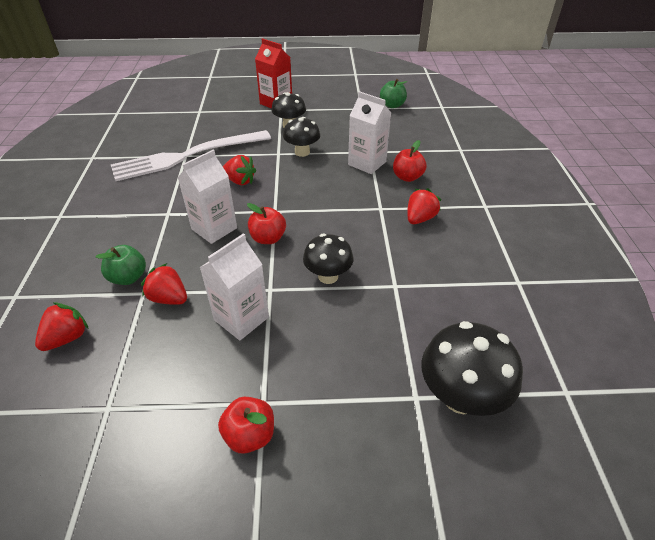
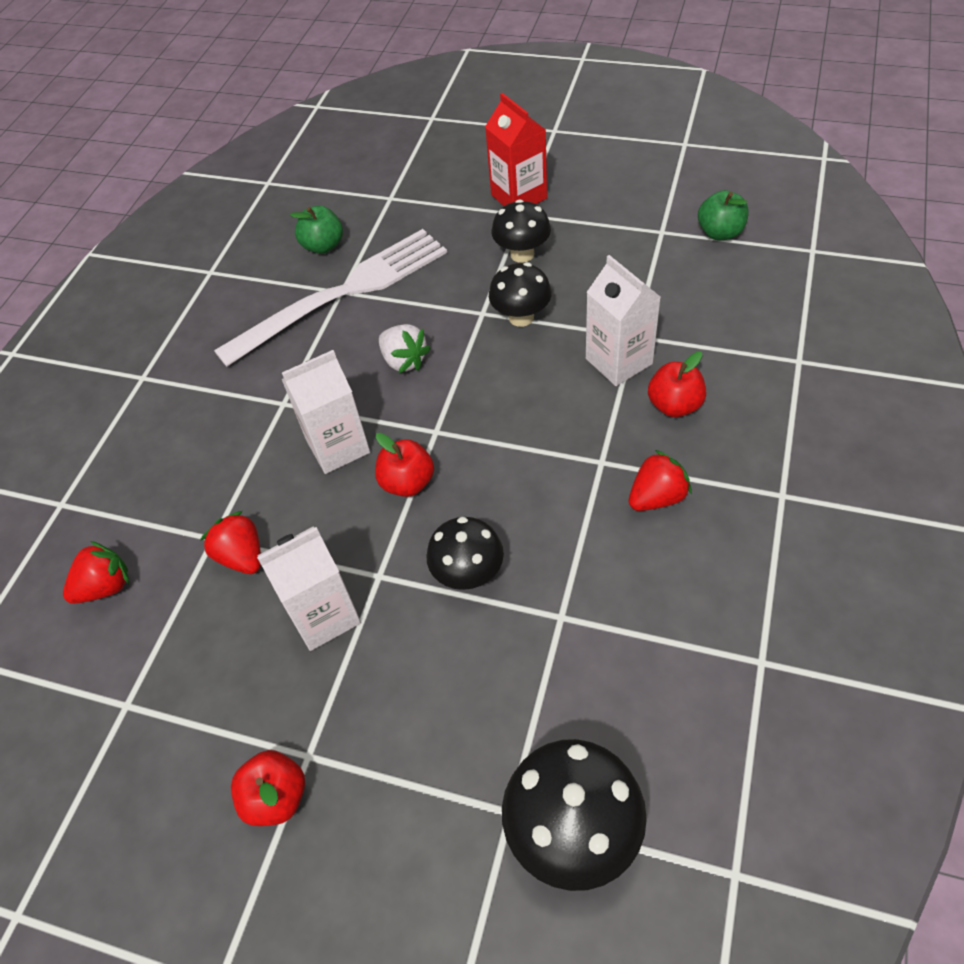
camera: 25 degrees right, 10 degrees up
green apple [95,245,146,285] -> green apple moved to [290,206,343,254]
white fork [111,130,271,181] -> white fork turned 150 degrees clockwise [214,229,447,367]
red strawberry [223,155,256,185] -> white strawberry [379,324,431,373]

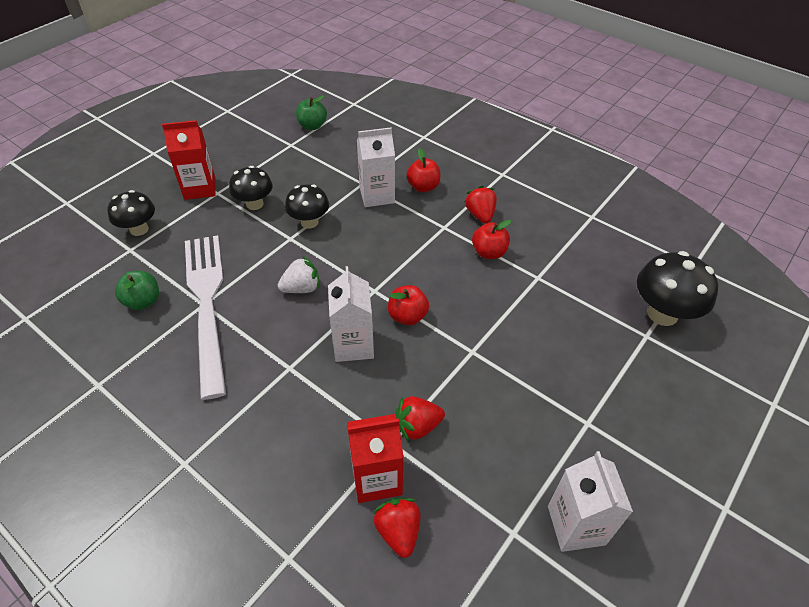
camera: 75 degrees left, 5 degrees down
red apple [231,750,305,826] -> red apple moved to [472,220,512,259]
white carton [257,526,361,651] -> white carton moved to [548,451,633,552]
black mushroom [426,517,504,590] -> black mushroom moved to [107,190,155,236]
none -> red carton [347,414,404,503]

